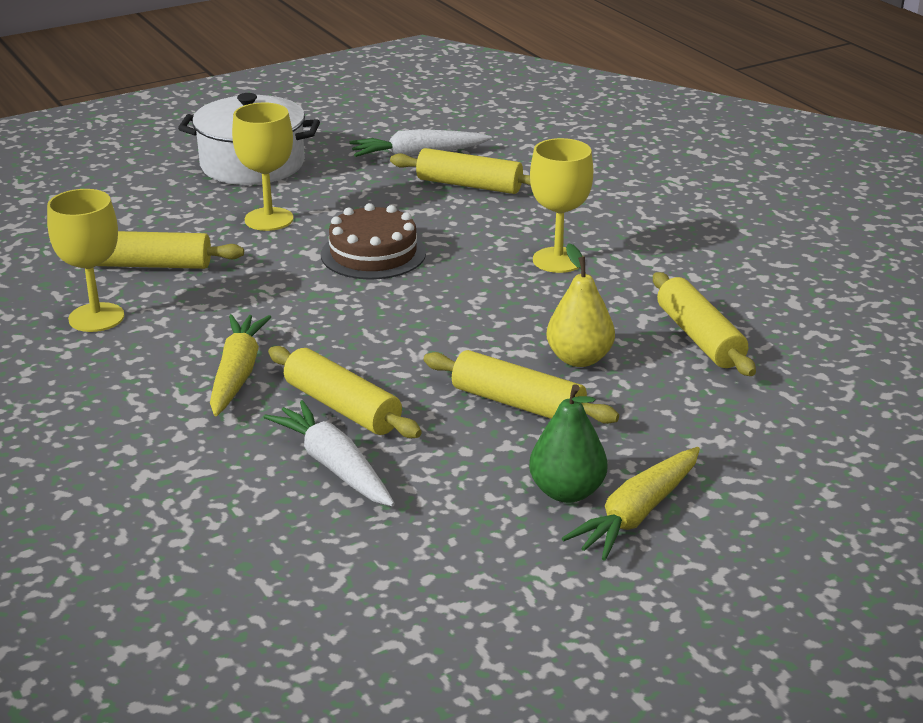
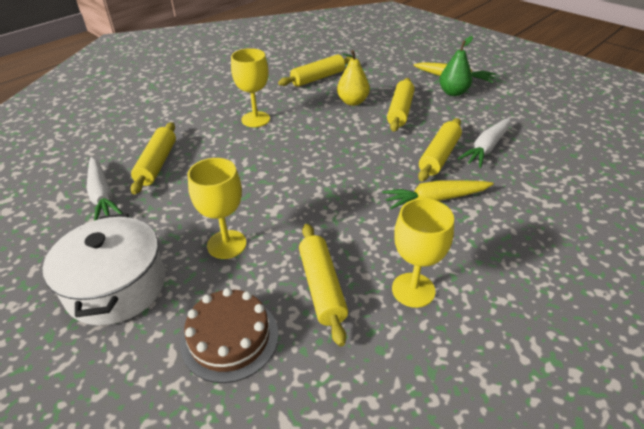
camera: 105 degrees left, 10 degrees up
brown cake [321,203,426,280] -> brown cake moved to [180,288,279,383]

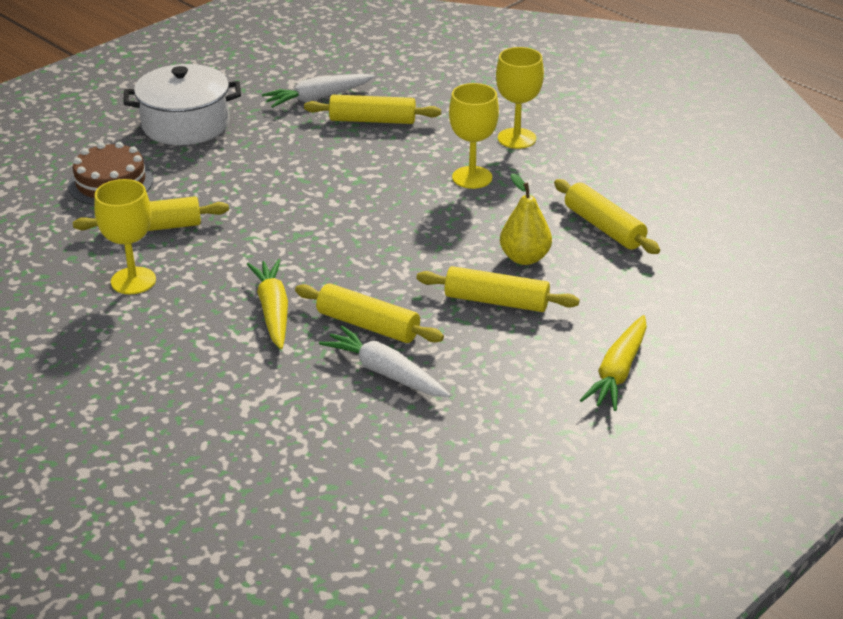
camera: 90 degrees right, 5 degrees down
yellow goblet [188,158,246,259] -> yellow goblet moved to [496,47,544,149]
green pear [439,36,473,96] -> none

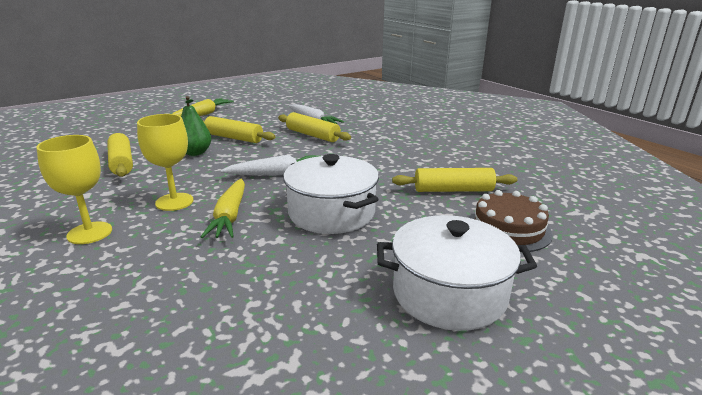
camera: 170 degrees left, 10 degrees down
yellow goblet [94,179,156,294] -> none
yellow carrot [247,259,288,349] -> yellow carrot moved to [201,178,245,238]
white carrot [262,74,375,108] -> white carrot moved to [221,155,320,176]
yellow rolling pin [304,95,441,124] -> none
yellow pear [500,173,552,265] -> green pear [181,96,211,156]
none -> white pot [283,154,379,234]

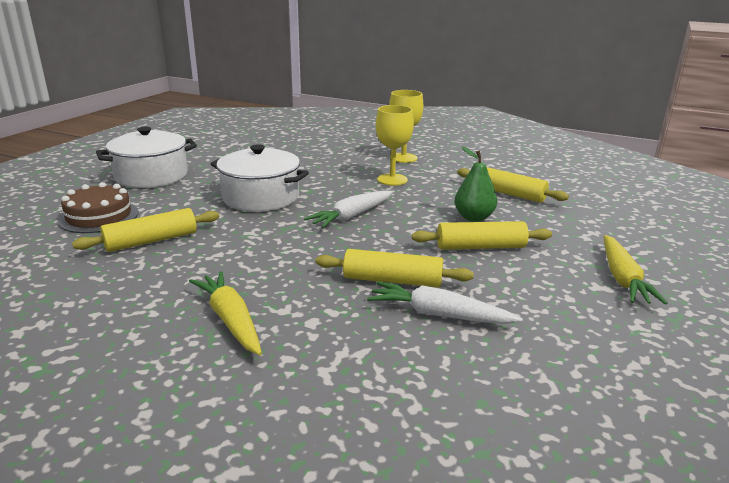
camera: 150 degrees right, 0 degrees up
yellow carrot [201,178,245,238] -> yellow carrot moved to [189,271,262,355]

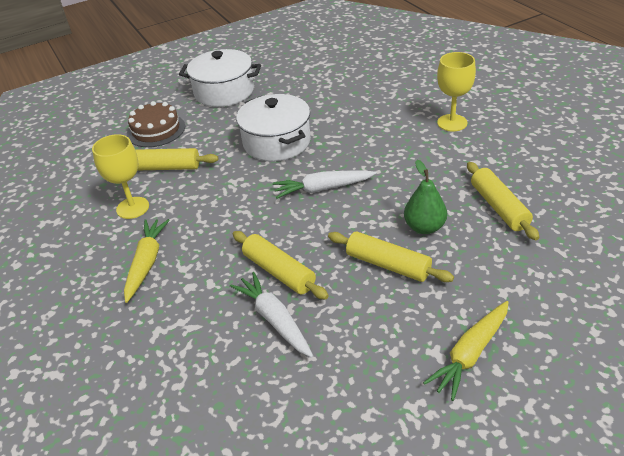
camera: 40 degrees right, 15 degrees up
yellow goblet [376,105,414,186] -> yellow goblet moved to [92,134,149,219]

